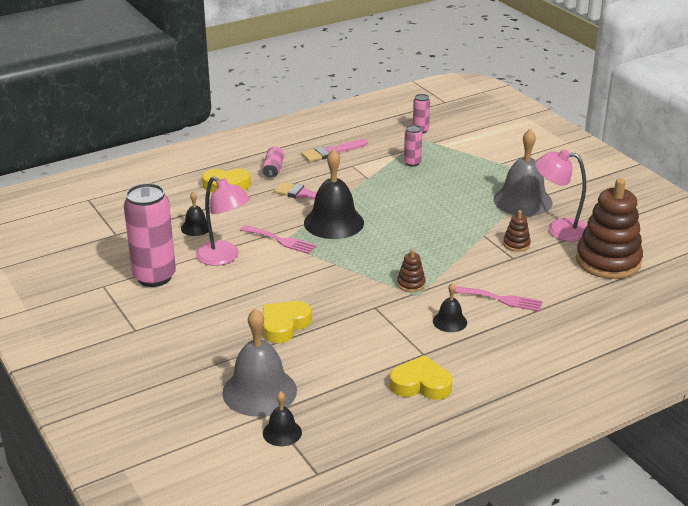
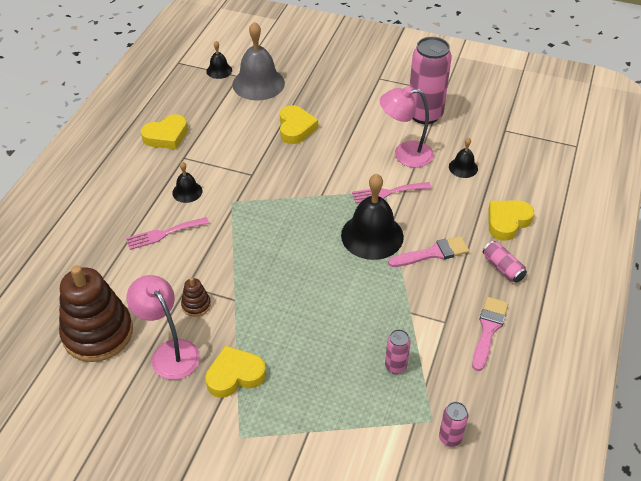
camera: 140 degrees right, 15 degrees up
brown stacking toy [397,249,426,292] -> none
grey bell [494,129,552,216] -> yellow heart [205,346,266,398]
pink lamp [535,149,587,242] -> pink lamp turned 105 degrees counterclockwise [127,275,200,380]

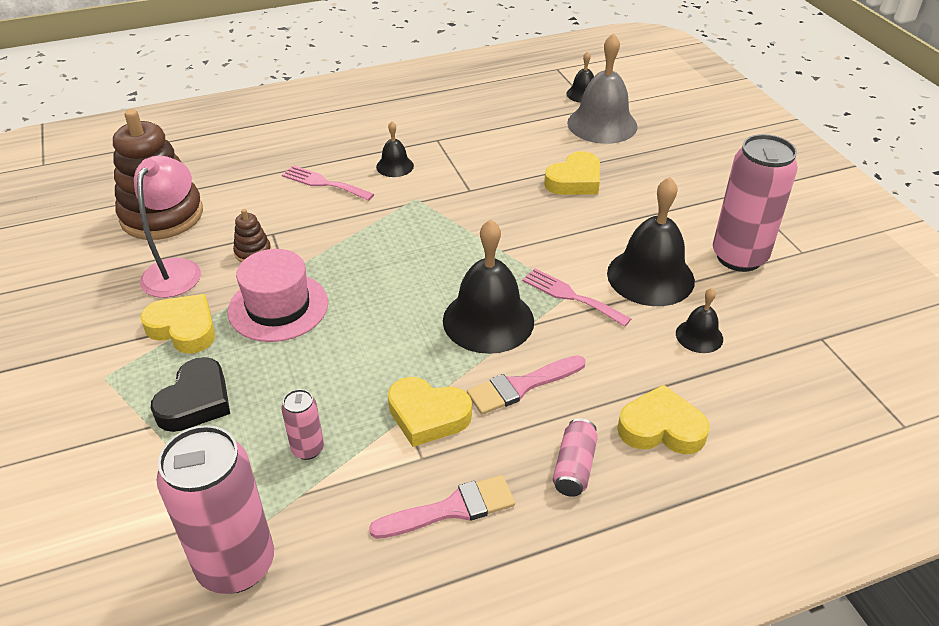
camera: 50 degrees right, 5 degrees down
yellow heart [141,114,188,149] -> yellow heart moved to [388,377,472,447]
pink lamp [380,86,434,168] -> black bell [607,177,695,306]
pink brush [388,236,469,267] -> pink brush turned 120 degrees clockwise [467,355,586,415]
pink can [439,402,468,447] -> pink can [157,425,274,594], size x2.13
none -> black heart [151,357,230,432]
none -> pink hat [228,249,328,342]

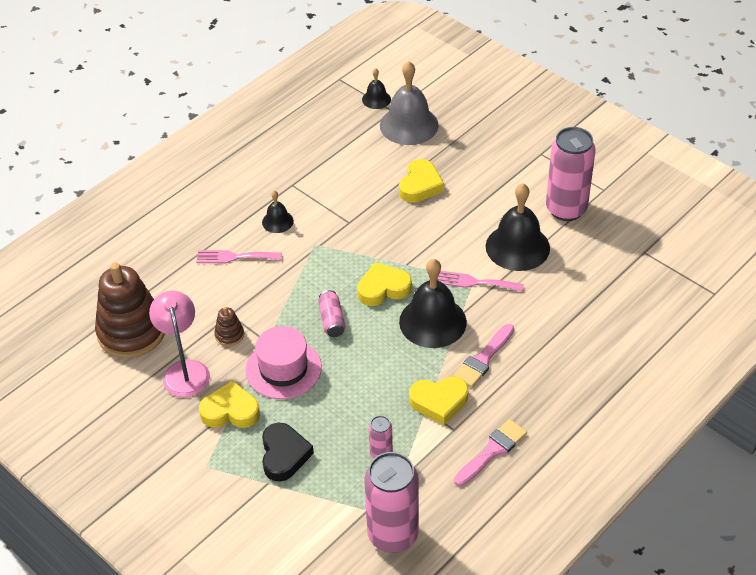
camera: 25 degrees left, 5 degrees up
pink can [553,418,598,497] -> pink can moved to [318,290,346,337]
yellow heart [617,384,710,454] -> yellow heart moved to [357,262,412,306]
black bell [676,288,723,353] -> none

